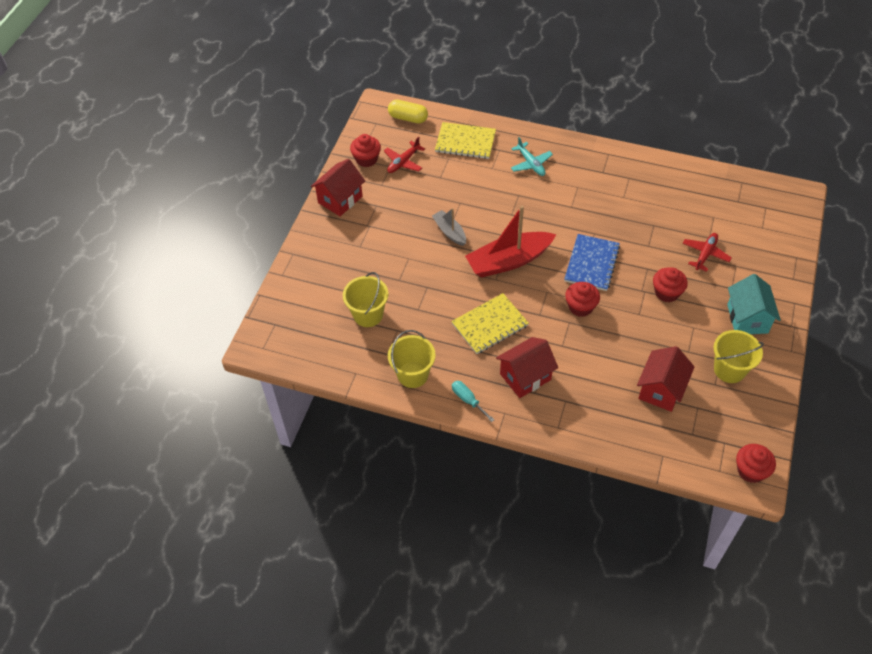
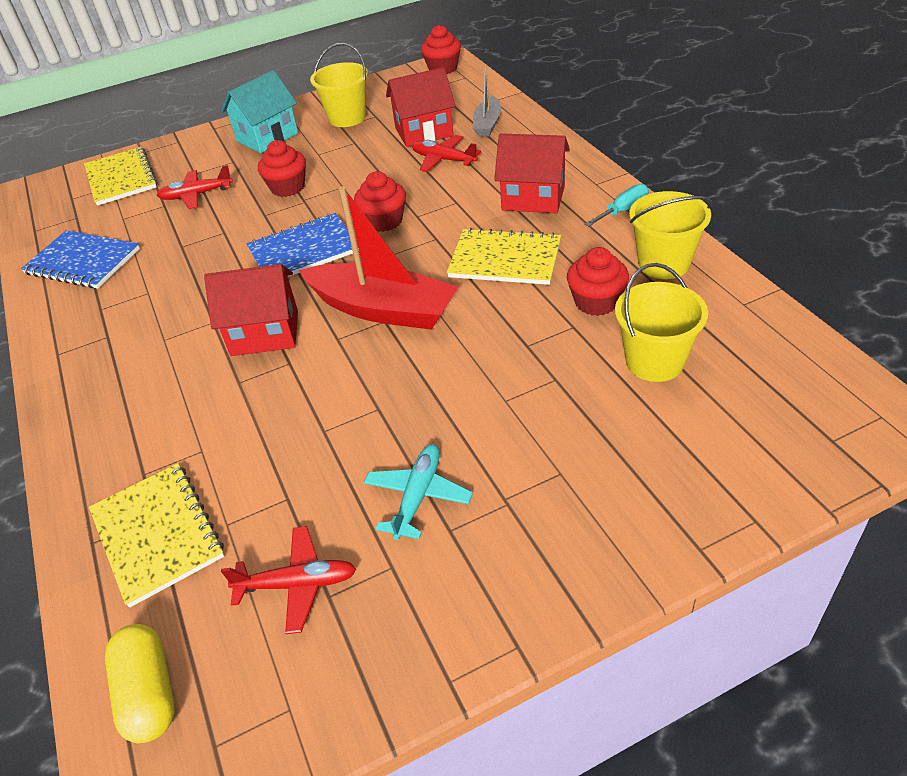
camera: 130 degrees left, 10 degrees down
red house [311,159,365,216] -> red house moved to [204,264,298,356]
red cupcake [350,134,381,167] -> red cupcake moved to [567,247,629,316]
grey boat [432,208,466,246] -> grey boat moved to [473,66,501,137]
turquoise screwdriver [452,381,494,422] -> turquoise screwdriver turned 135 degrees counterclockwise [585,184,649,227]
turquoise plane [511,137,553,176] -> turquoise plane moved to [364,444,473,540]
none -> blue notebook [21,230,140,289]
none -> yellow notebook [84,147,157,206]
none -> red plane [412,135,481,172]

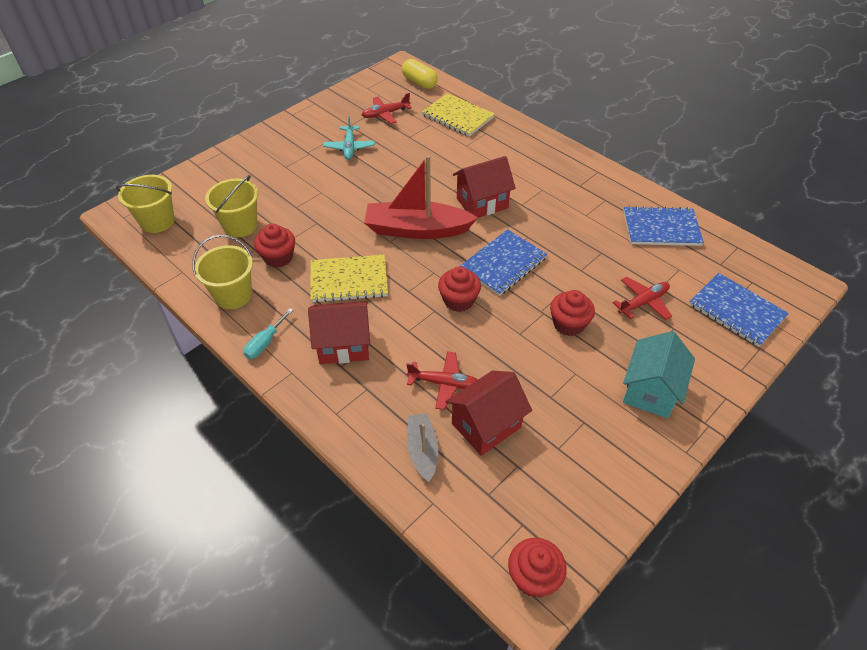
camera: 155 degrees right, 5 degrees up
yellow notebook [84,147,157,206] -> blue notebook [689,273,789,347]
yellow bucket [310,43,368,127] -> yellow bucket moved to [116,175,175,233]

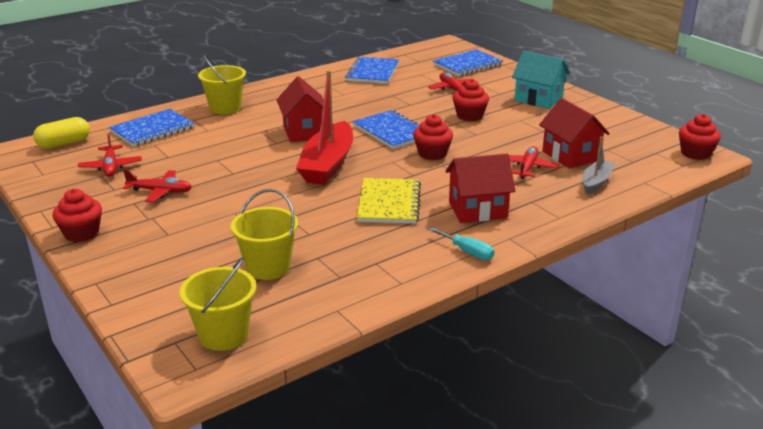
camera: 80 degrees left, 20 degrees down
yellow bucket [192,235,253,309] -> yellow bucket moved to [198,55,246,114]
red cupcake [254,224,295,268] -> red cupcake moved to [53,189,102,242]
red house [308,301,370,364] -> red house turned 75 degrees clockwise [446,153,515,223]
turquoise plane [323,116,375,160] -> red plane [123,169,192,202]
grey boat [407,413,438,482] -> grey boat turned 120 degrees clockwise [582,137,615,194]
yellow notebook [422,93,495,137] -> blue notebook [109,109,195,147]

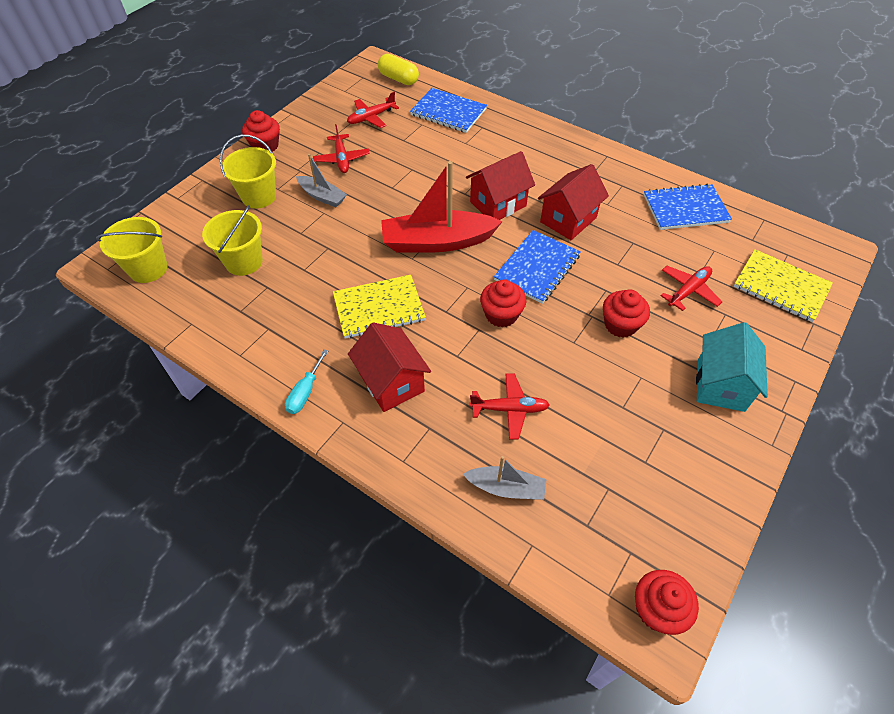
camera: 70 degrees right, 25 degrees up
yellow bucket [198,55,246,114] -> yellow bucket moved to [220,135,276,208]
blue notebook [433,49,503,76] -> yellow notebook [734,249,833,322]
red house [539,98,610,169] -> red house moved to [538,164,609,240]
none -> grey boat [296,154,347,207]

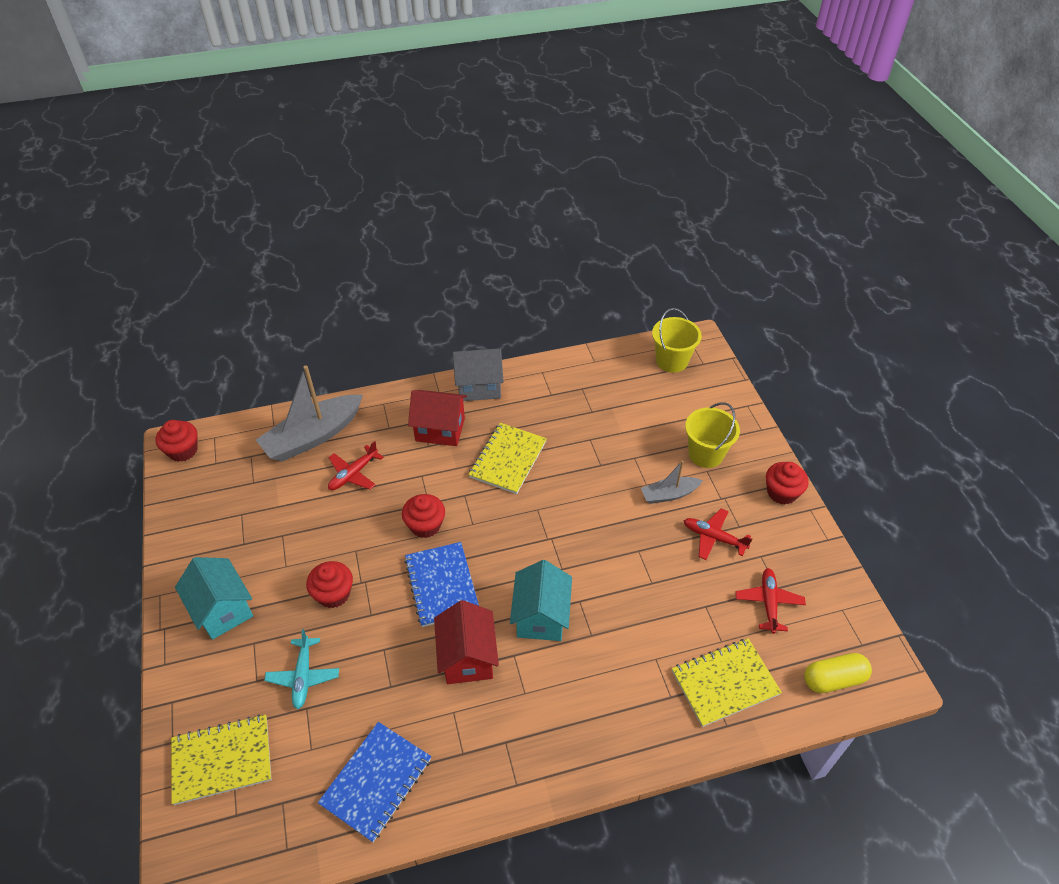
camera: 130 degrees right, 5 degrees down
yellow bucket [202,205,263,276] -> none
turquoise screwdriver [285,349,328,414] -> grey house [453,348,504,401]
red boat [381,161,503,253] -> none
blue notebook [410,88,487,133] -> yellow notebook [672,638,782,727]
grey boat [463,456,547,500] -> grey boat [256,365,363,462], size x1.88
red house [466,151,535,220] -> turquoise house [510,560,572,641]
red plane [660,266,722,311] -> turquoise plane [264,629,339,710]

